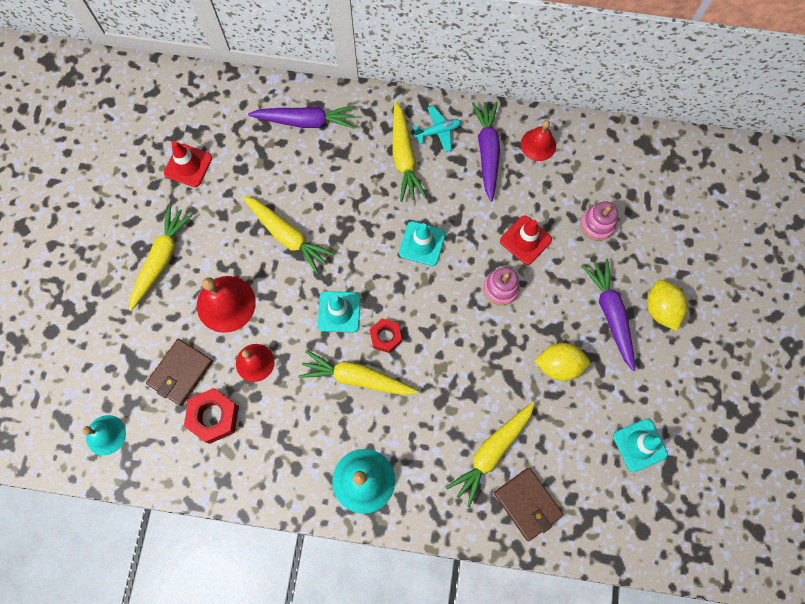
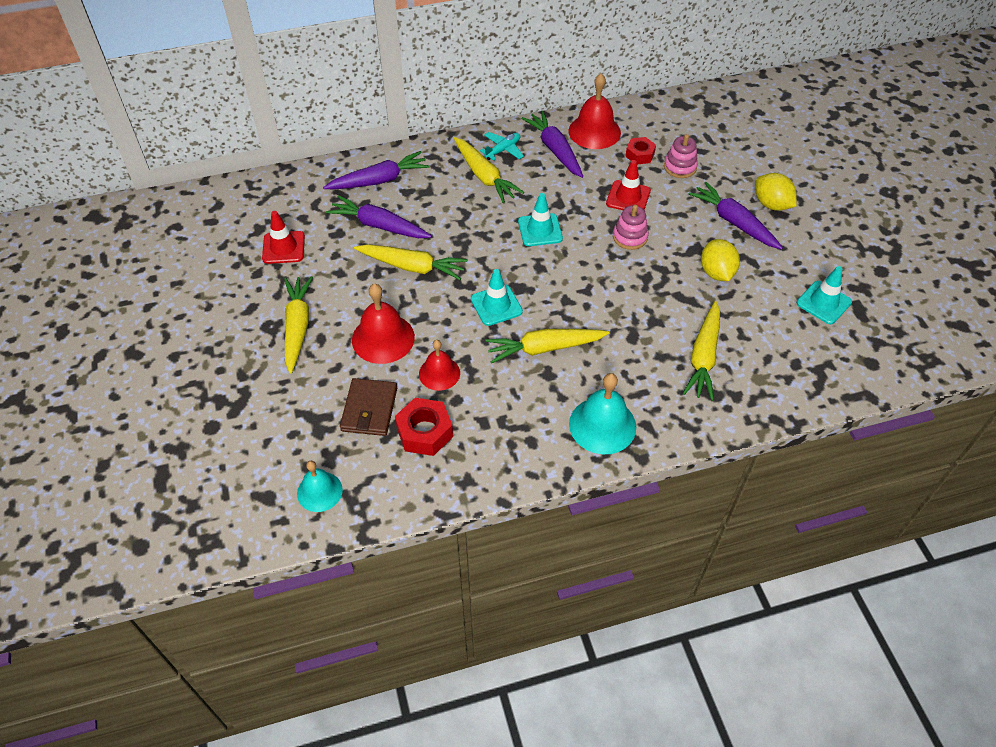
camera: 25 degrees left, 20 degrees down
red nut [369,319,402,353] -> red nut moved to [625,137,656,164]
brown wallet [494,467,563,541] -> none
red bell [521,120,556,161] -> red bell [569,73,621,149], size x1.56
yellow lemon [534,343,590,381] -> yellow lemon turned 75 degrees counterclockwise [701,239,740,281]
none -> purple carrot [326,195,432,238]

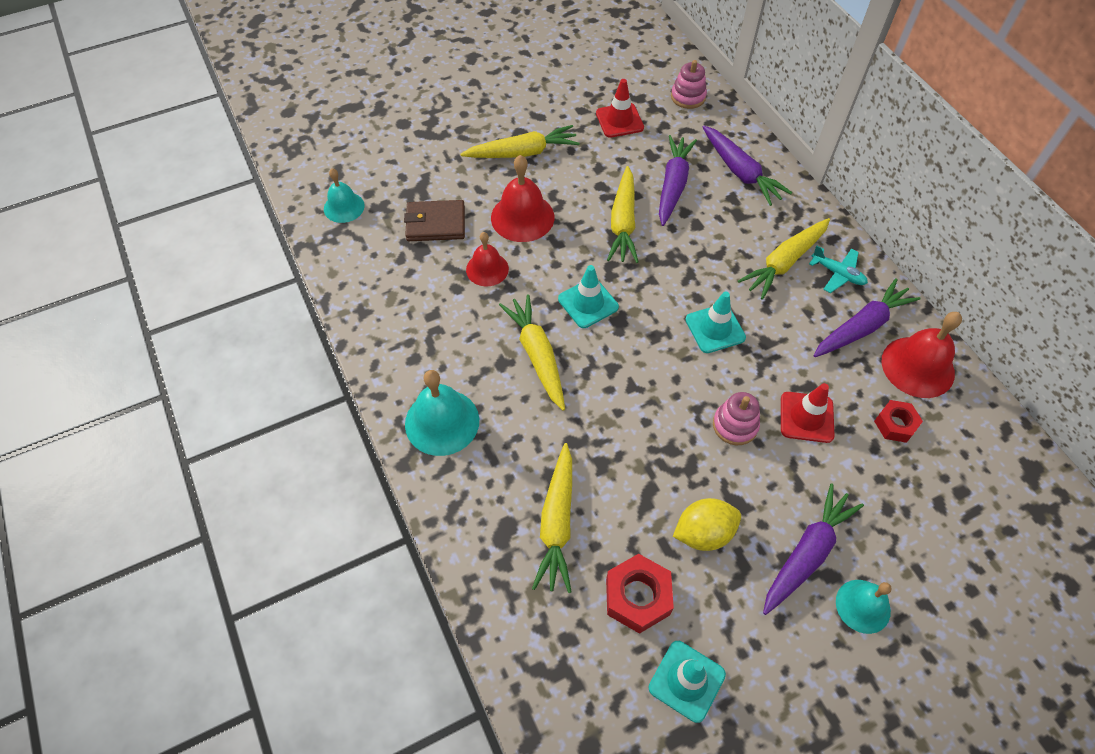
camera: 80 degrees right, 5 degrees up
red nut [395,398,453,456] -> red nut moved to [606,554,674,634]
pink stacking toy [664,134,698,178] -> pink stacking toy moved to [671,60,707,109]
yellow carrot [683,301,720,401] -> yellow carrot turned 90 degrees counterclockwise [532,443,572,593]
yellow lemon [755,173,797,211] -> turquoise bell [836,580,892,634]

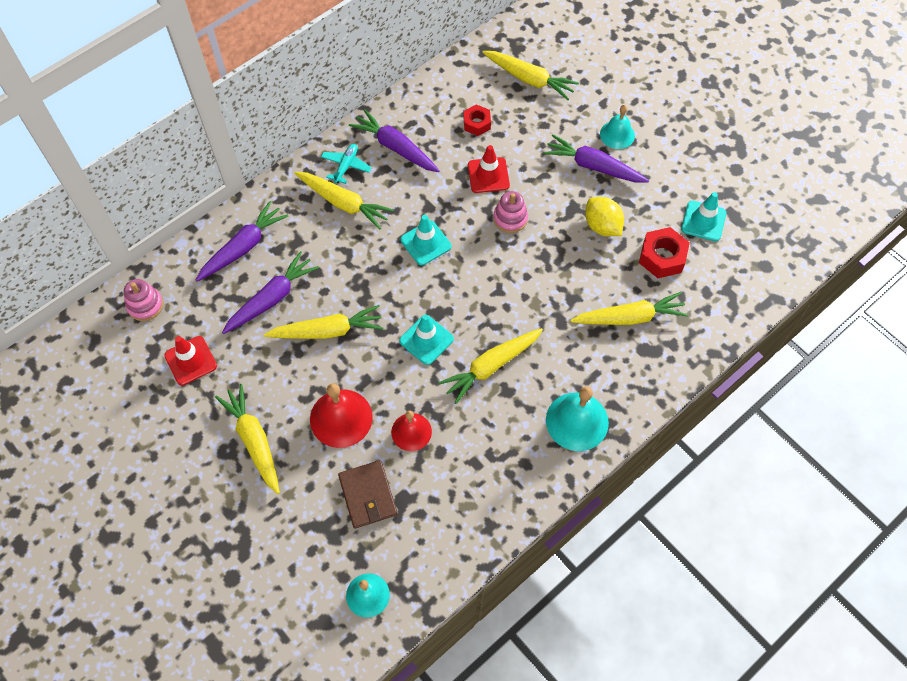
camera: 105 degrees left, 5 degrees up
purple carrot [659,135,697,226] -> purple carrot turned 135 degrees clockwise [222,251,319,334]
red bell [882,312,962,398] -> none
none -> yellow carrot [482,51,579,100]

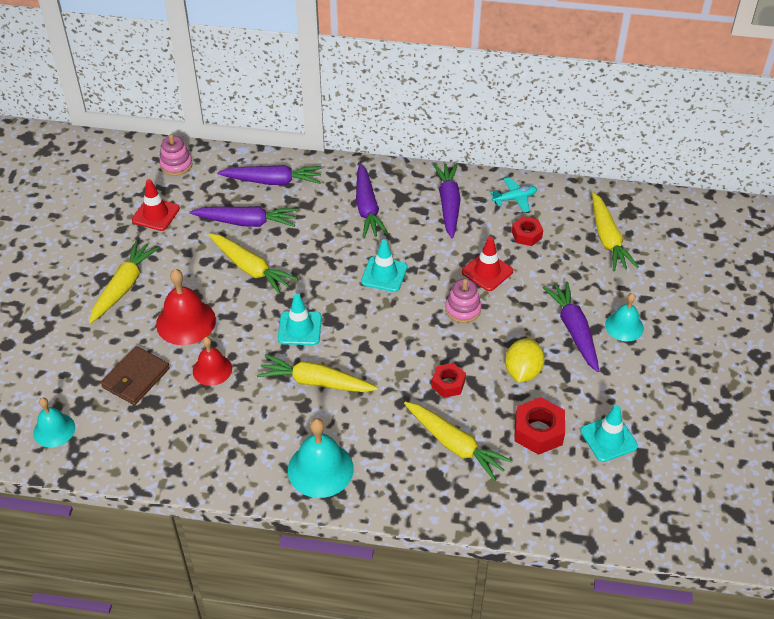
camera: 50 degrees right, 15 degrees down
yellow carrot [295,172,394,230] -> purple carrot [356,163,389,238]
turquoise plane [321,144,372,184] -> turquoise plane moved to [490,177,537,213]
none -> red nut [432,363,466,398]

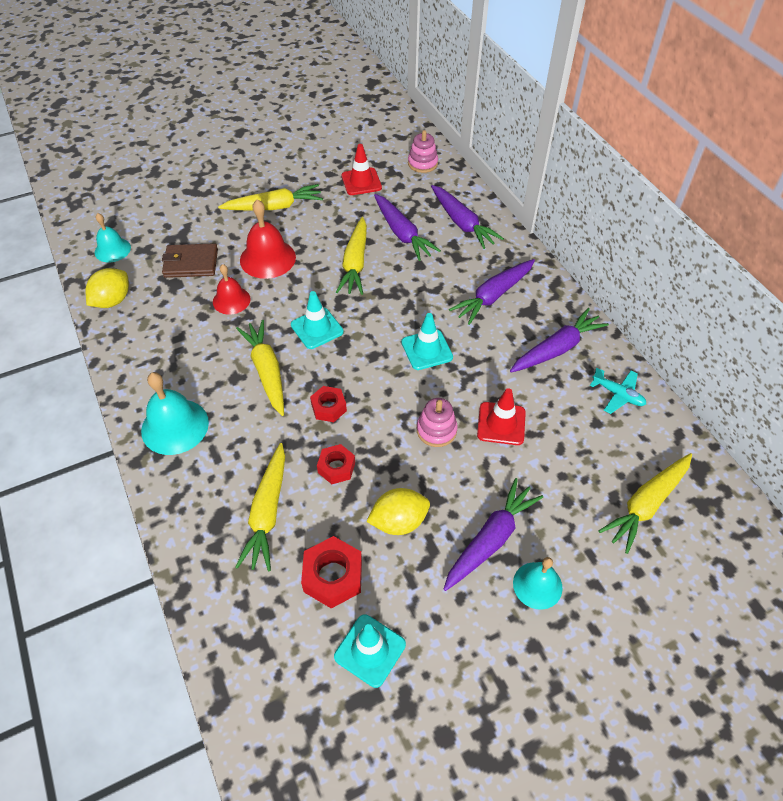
camera: 55 degrees right, 5 degrees up
red nut [512,216,543,246] -> red nut moved to [310,386,347,422]
none -> yellow lemon [85,268,129,308]

